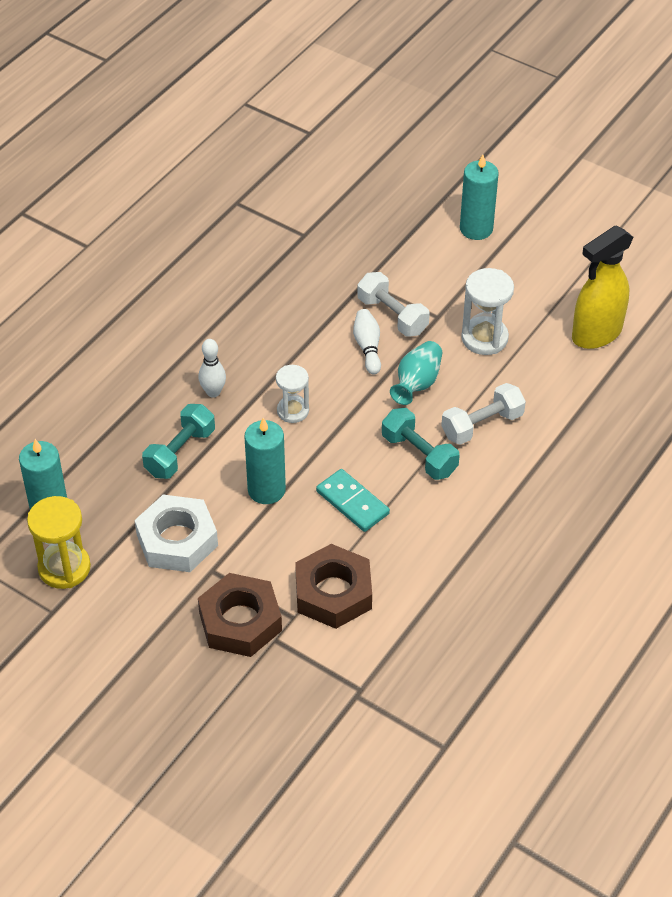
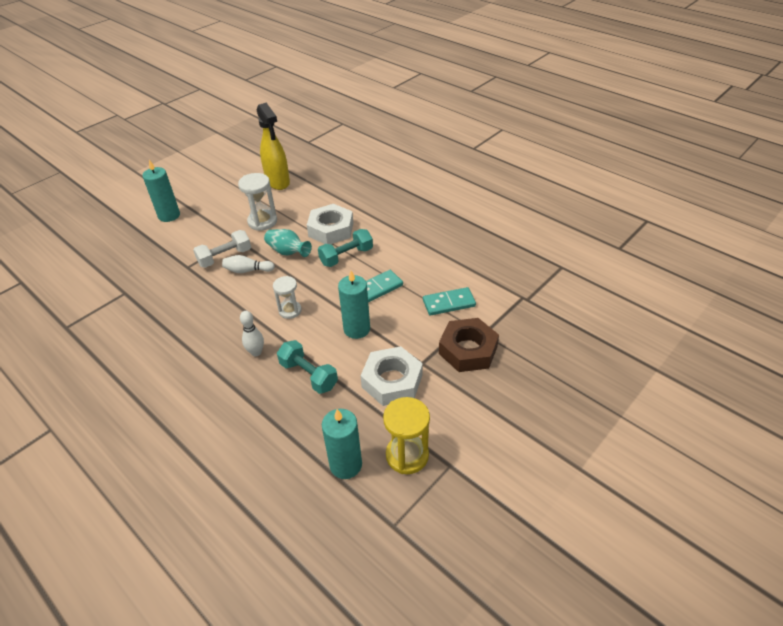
camera: 80 degrees left, 5 degrees down
brown nut [295,544,372,629] -> turquoise domino [423,287,476,316]
white dumbbell [441,383,526,445] -> white nut [307,204,353,244]

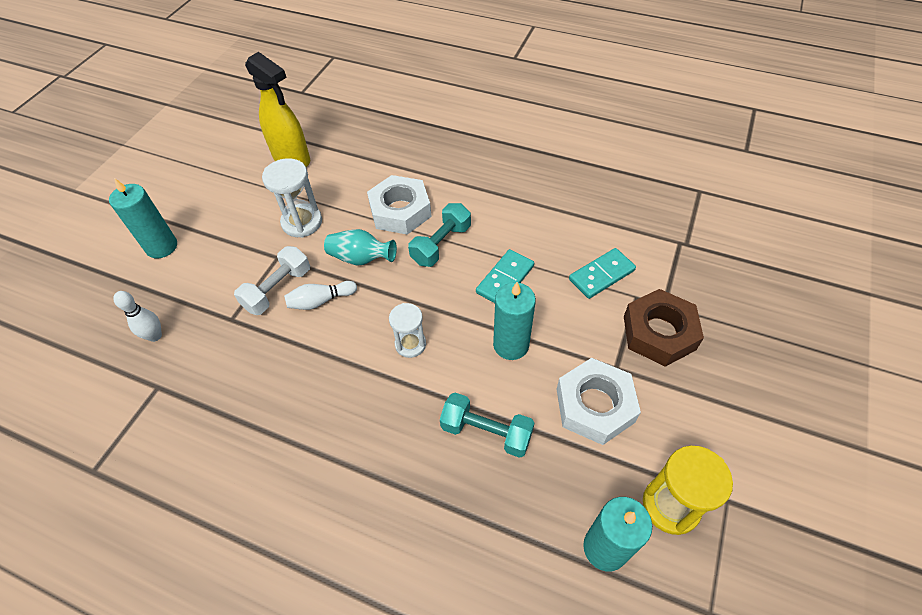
camera: 20 degrees left, 10 degrees up
white bowling pin [240,311,264,356] -> white bowling pin moved to [113,291,162,342]

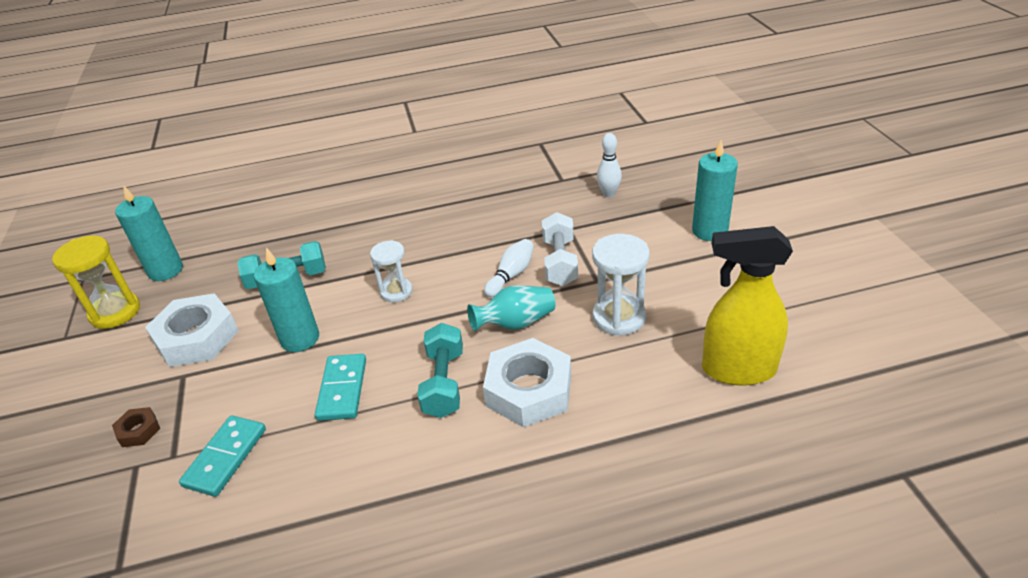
camera: 145 degrees right, 15 degrees down
brown nut [624,289,704,367] -> brown nut [112,407,160,447], size x0.46

